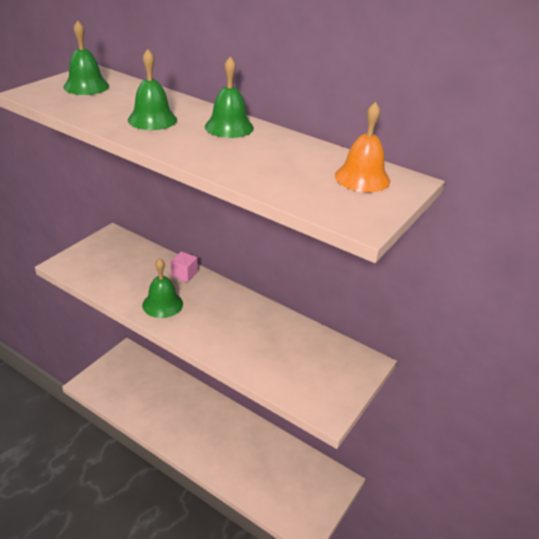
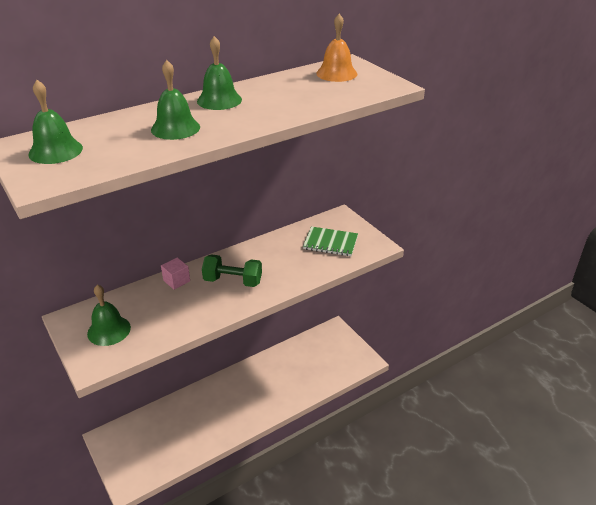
camera: 65 degrees left, 0 degrees up
green bell [142,258,183,318] -> green bell moved to [87,285,131,346]
none -> green dumbbell [202,254,262,287]
none -> green notebook [303,226,358,256]

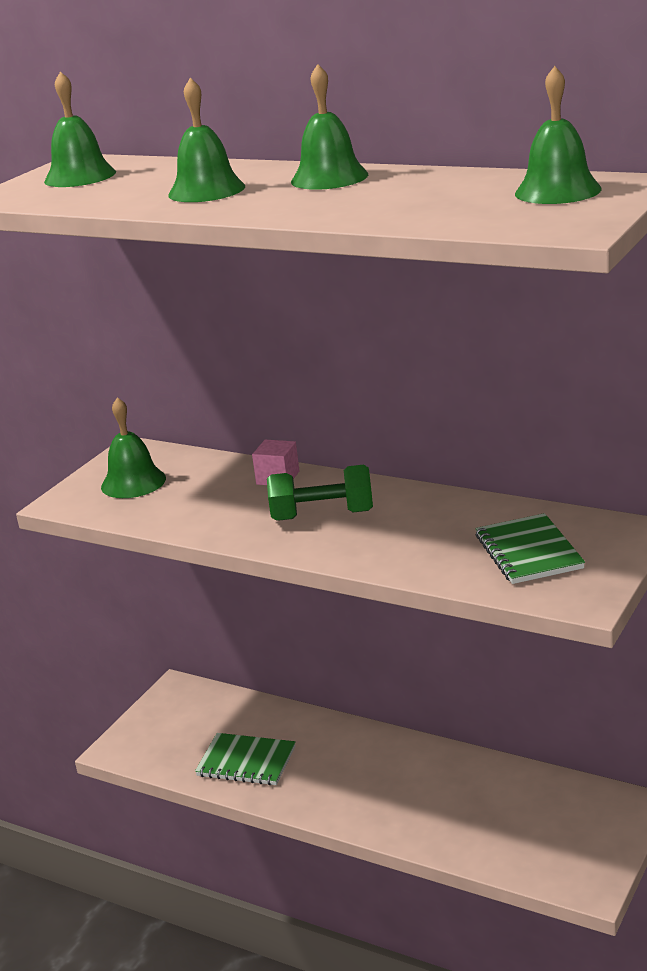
camera: 65 degrees right, 10 degrees down
green dumbbell [202,254,262,287] -> green dumbbell turned 75 degrees counterclockwise [267,465,373,521]
orange bell [316,14,357,82] -> green bell [515,66,602,204]
none -> green notebook [195,733,296,785]

